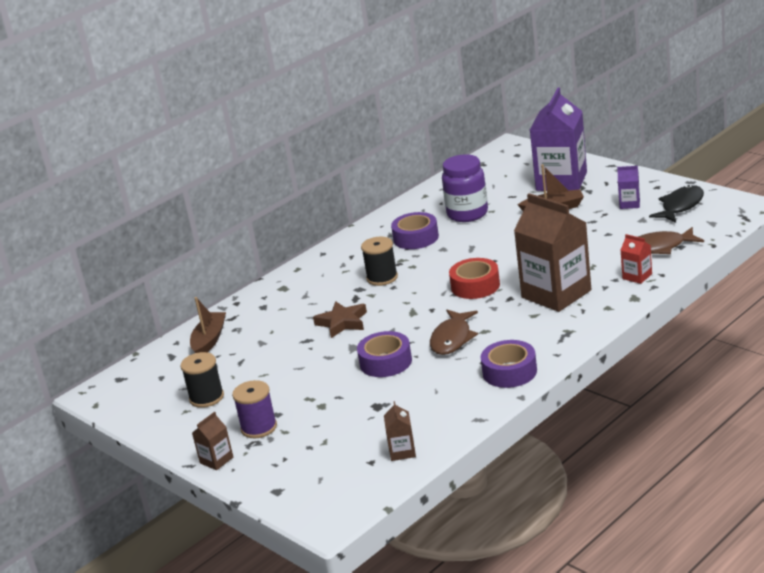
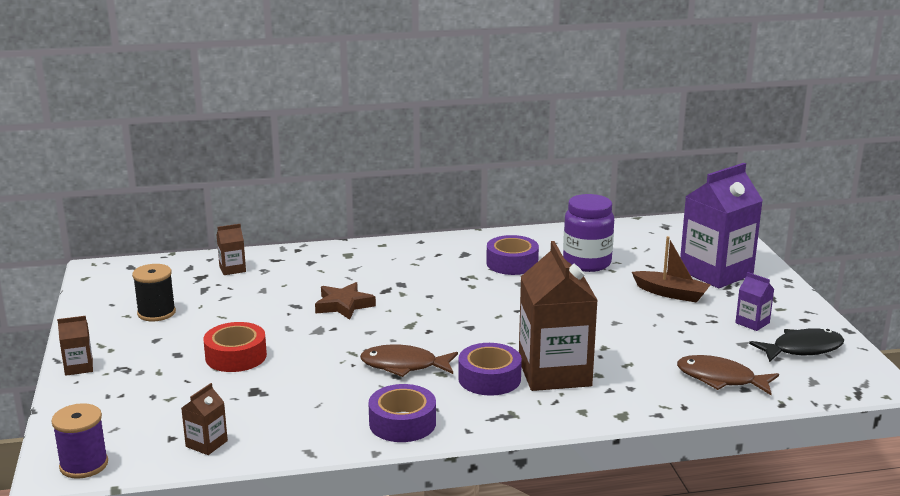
camera: 30 degrees right, 5 degrees down
brown boat [190,297,226,353] -> brown carton [217,224,246,275]
purple spool [232,380,277,438] -> purple spool moved to [51,403,108,479]
purple tape [357,331,412,377] -> purple tape moved to [458,343,522,396]
black spool [361,237,398,286] -> none
brown fish [430,310,478,355] -> brown fish turned 45 degrees clockwise [360,344,458,377]
red tape [449,258,500,299] -> red tape moved to [203,322,267,372]
red carton [621,234,652,284] -> none

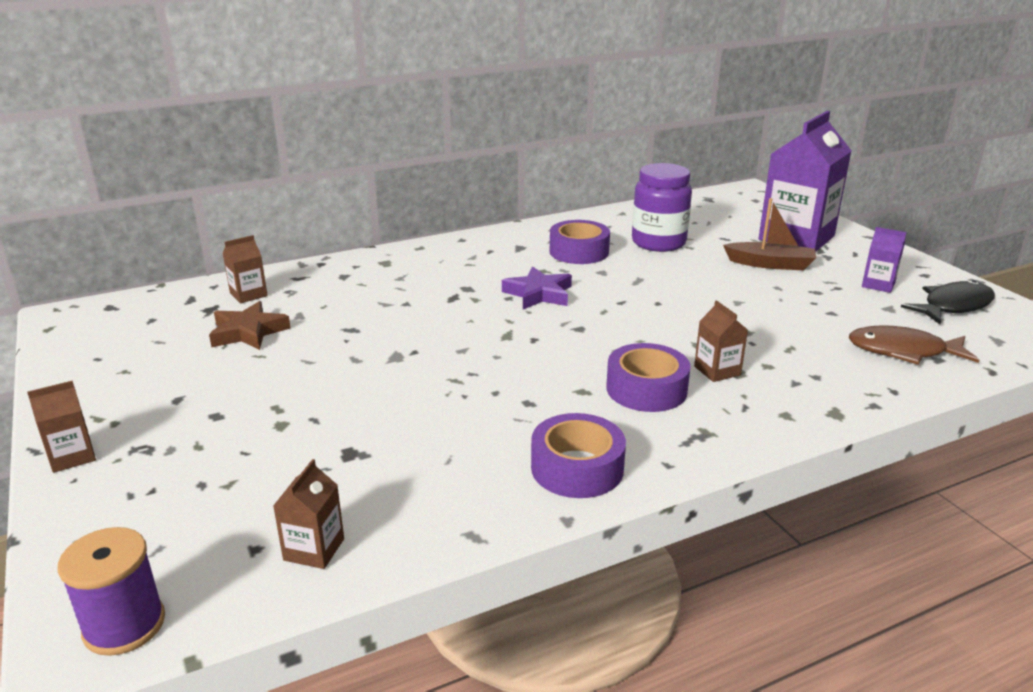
camera: 15 degrees left, 5 degrees up
black spool [132,264,176,321] -> none
red tape [203,322,267,372] -> none
brown star [315,282,376,320] -> brown star moved to [209,301,291,350]
brown fish [360,344,458,377] -> none
brown carton [519,241,598,391] -> brown carton [694,300,748,382], size x0.43
none -> purple star [502,267,572,309]

